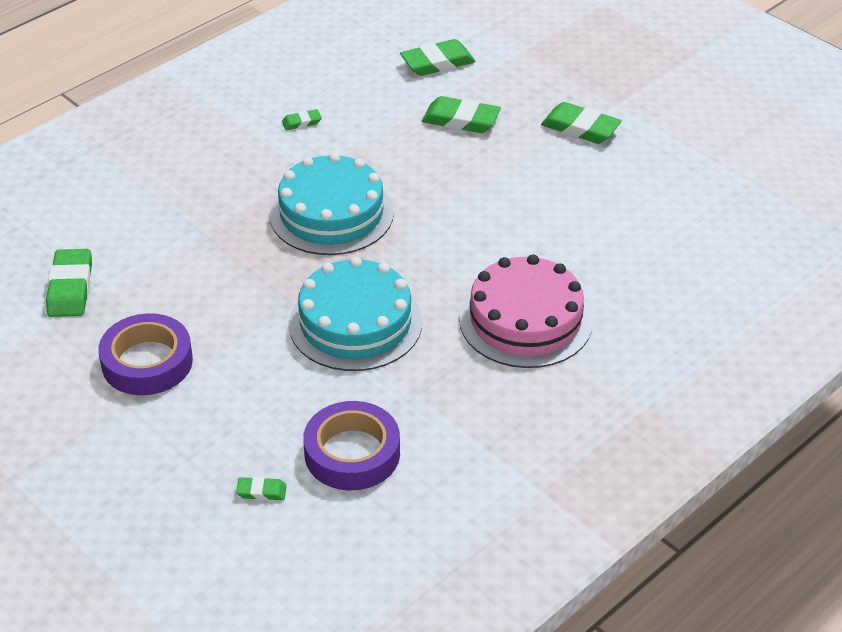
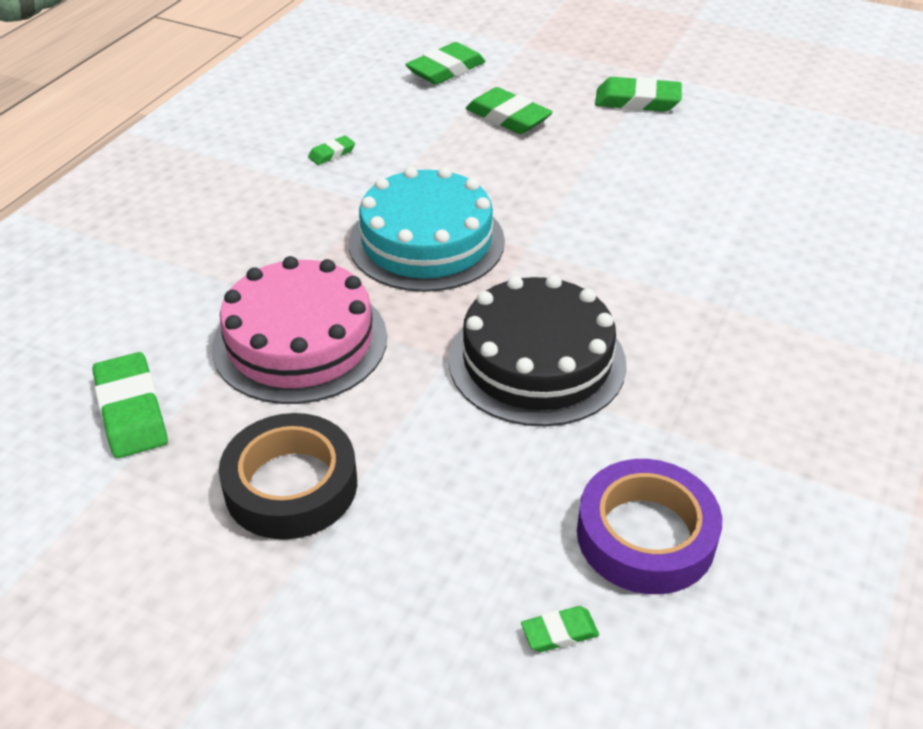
camera: 20 degrees left, 0 degrees up
purple tape [98,313,193,395] -> black tape [219,413,357,540]
turquoise cake [289,257,422,371] -> black cake [448,275,627,427]
green eraser [422,96,501,133] -> green eraser turned 45 degrees clockwise [466,87,553,134]
pink cake [459,254,593,368] -> pink cake moved to [212,256,387,404]

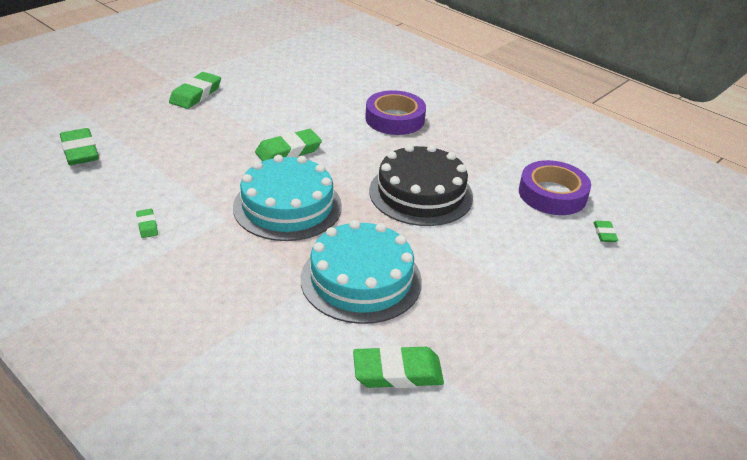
camera: 75 degrees left, 5 degrees down
pink cake [212,256,387,404] -> turquoise cake [301,220,422,324]
black tape [219,413,357,540] -> none
green eraser [466,87,553,134] -> green eraser moved to [255,129,322,161]
none -> purple tape [365,90,426,135]

